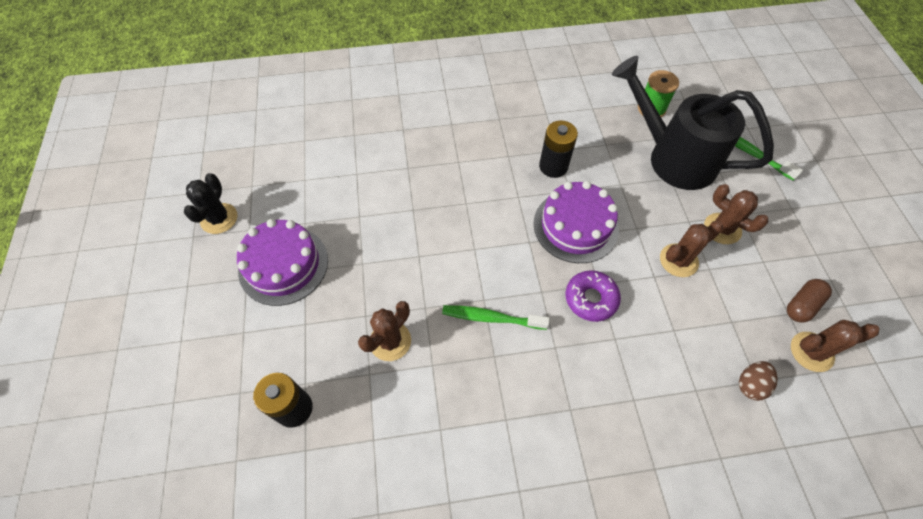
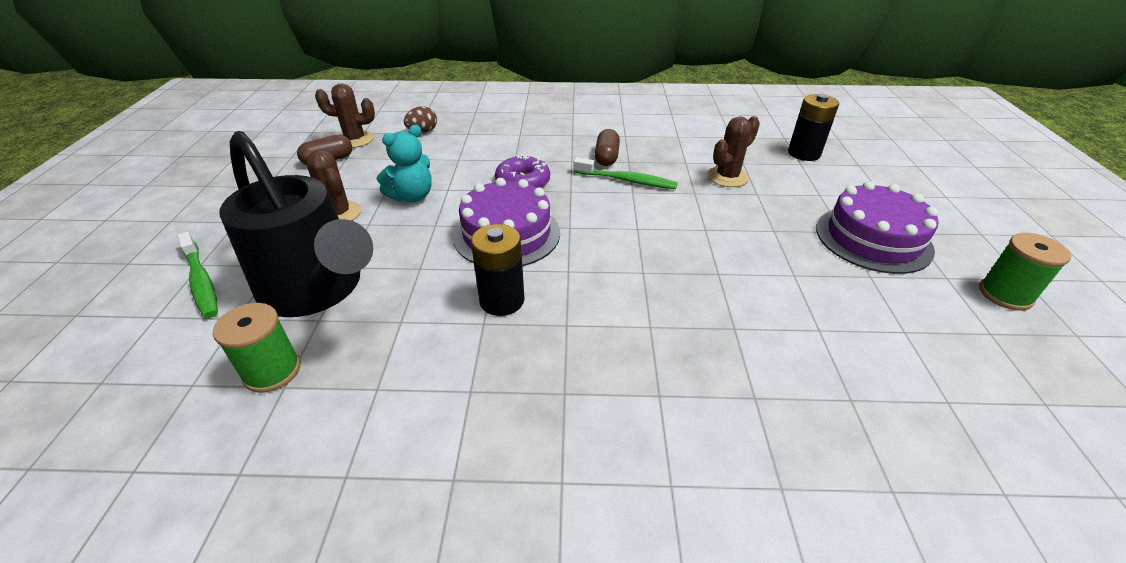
camera: 170 degrees left, 20 degrees down
black cactus [184,173,237,234] -> green spool [979,233,1071,311]
brown cactus [660,221,723,277] -> turquoise teddy bear [377,125,432,202]
none -> brown capsule [595,129,620,166]

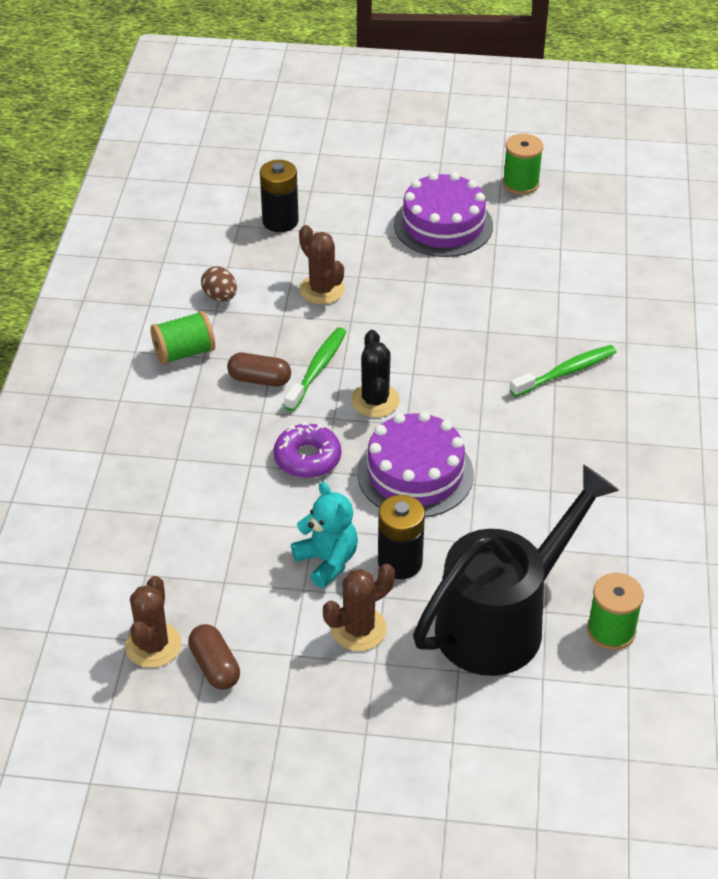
camera: 85 degrees left, 5 degrees up
green toothbrush [177,232,218,318] -> green toothbrush moved to [510,345,617,397]
brown egg [404,106,437,133] -> brown egg moved to [201,267,237,301]
black battery [471,224,525,316] -> black battery moved to [378,495,425,579]
none -> green spool [151,311,215,365]
none -> black cactus [351,330,400,417]

